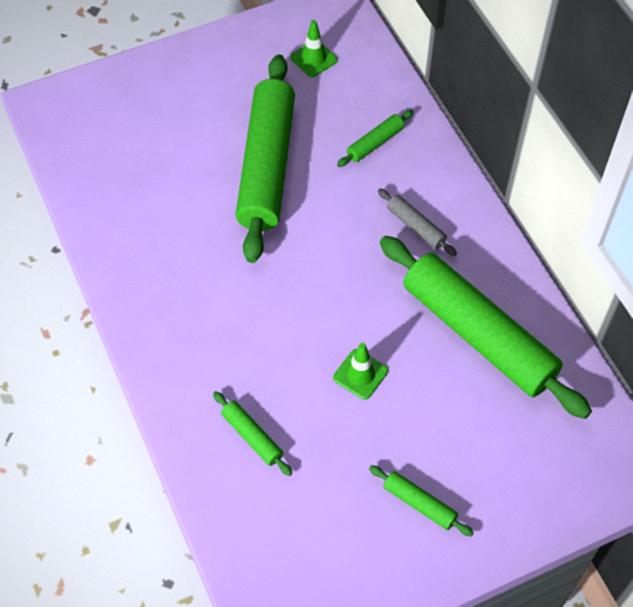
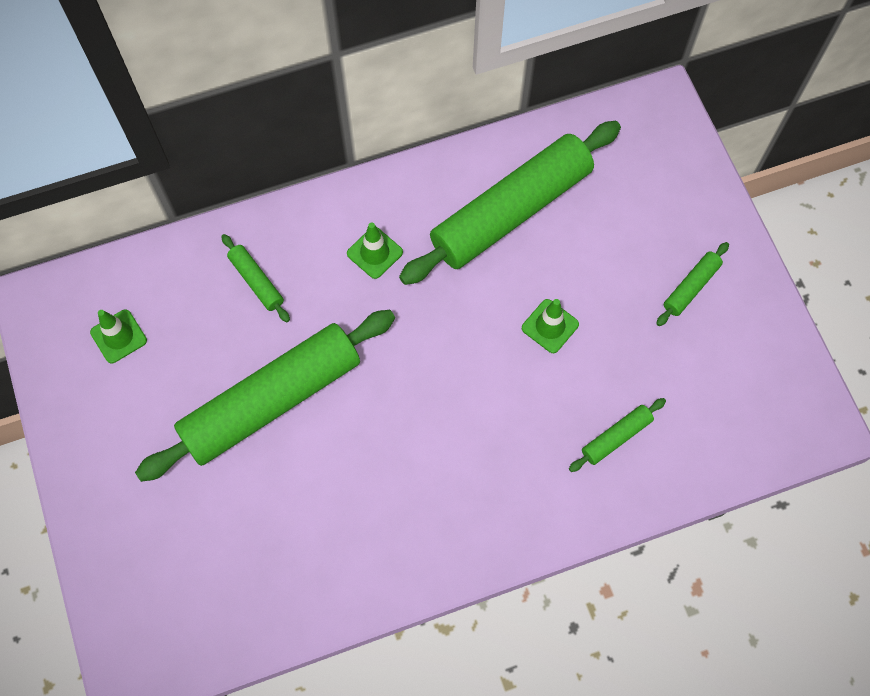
camera: 85 degrees left, 10 degrees up
green rolling pin [235,54,295,263] -> green rolling pin turned 45 degrees counterclockwise [135,310,395,482]
grey rolling pin [378,189,457,256] -> green traffic cone [347,222,403,279]

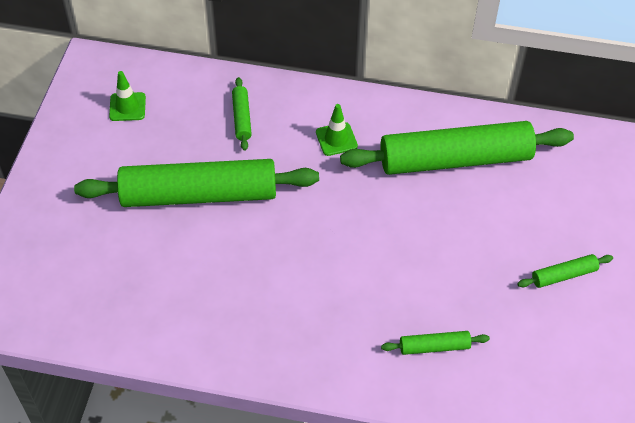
camera: 30 degrees right, 15 degrees down
green traffic cone [522,299,579,353] -> none

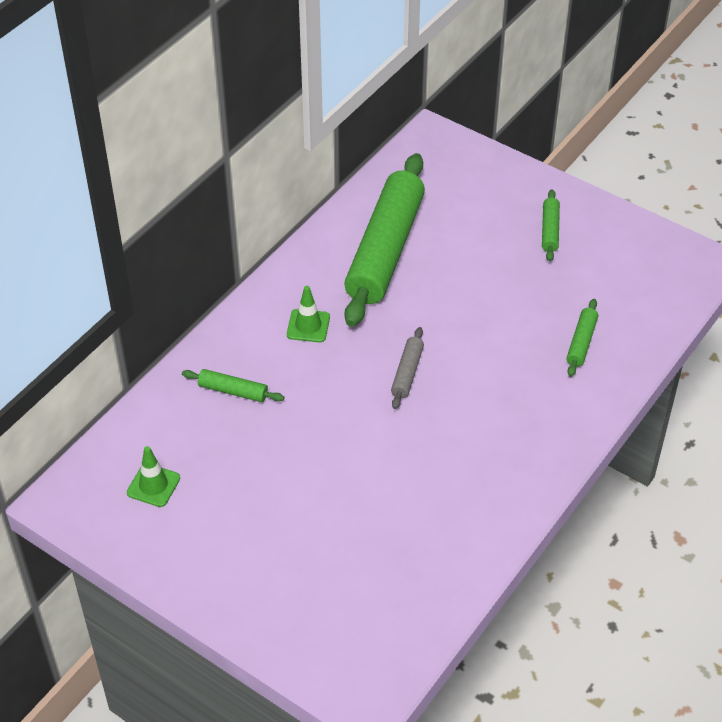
camera: 65 degrees left, 5 degrees down
green rolling pin [74,159,319,207] -> none
none -> grey rolling pin [391,327,424,409]

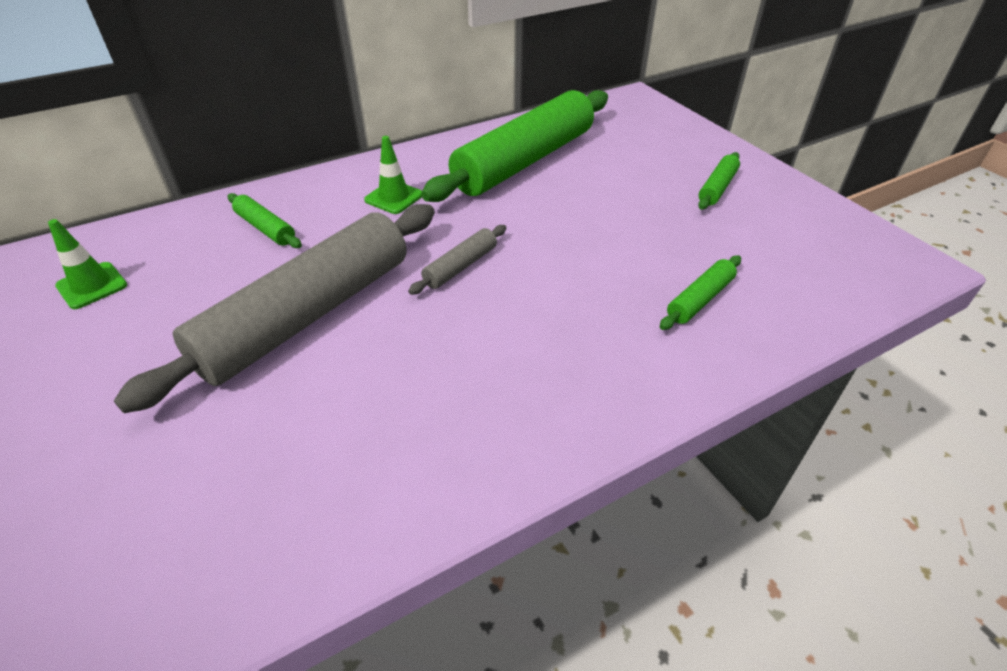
camera: 25 degrees right, 5 degrees down
none -> grey rolling pin [114,204,435,413]

